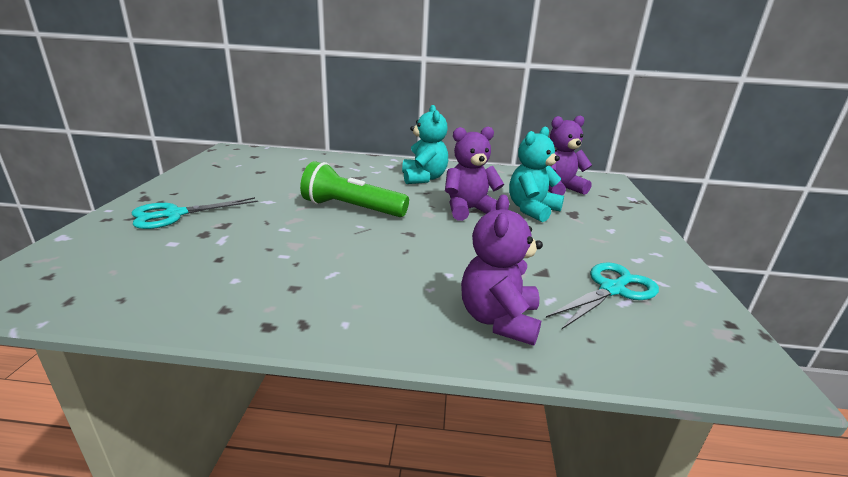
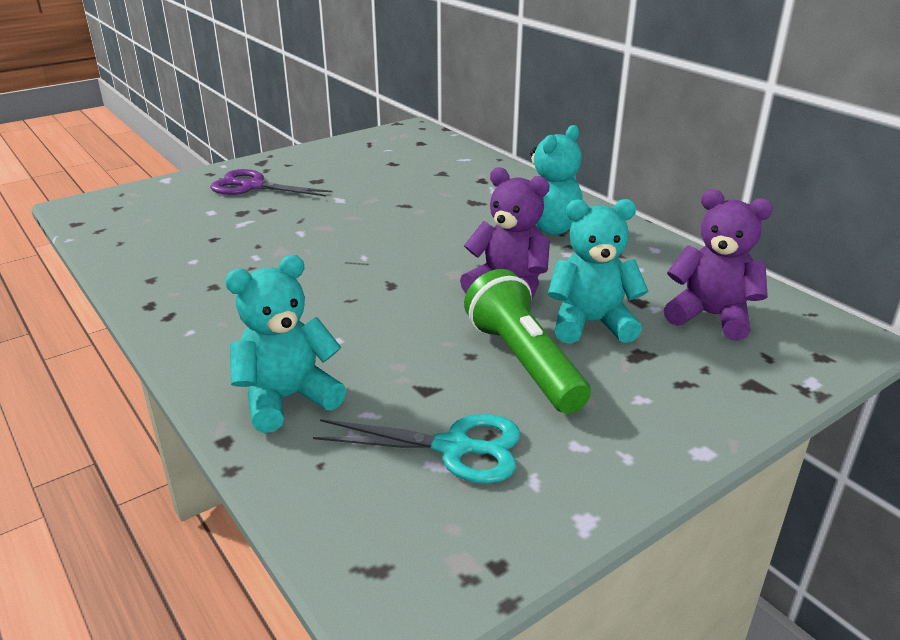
camera: 50 degrees right, 5 degrees up
turquoise scissors [132,197,258,229] -> purple scissors [210,169,333,196]
green flashlight [300,161,409,217] -> green flashlight moved to [464,269,591,414]
purple teddy bear [461,195,543,346] -> turquoise teddy bear [225,255,346,433]

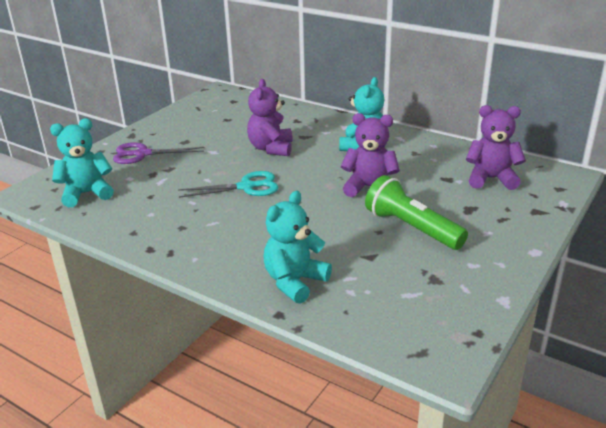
camera: 20 degrees left, 0 degrees up
turquoise scissors [313,414,521,483] -> turquoise scissors moved to [178,171,279,198]
turquoise teddy bear [548,199,648,344] -> turquoise teddy bear moved to [50,118,114,207]
none -> purple teddy bear [247,79,293,156]

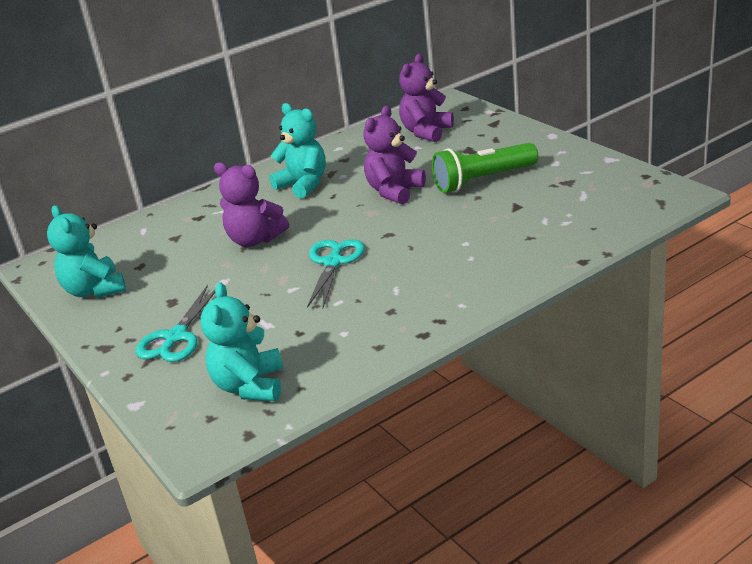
camera: 65 degrees left, 0 degrees up
purple scissors [113,142,205,164] -> turquoise scissors [135,285,215,362]
turquoise teddy bear [264,191,332,304] -> turquoise teddy bear moved to [47,205,126,298]

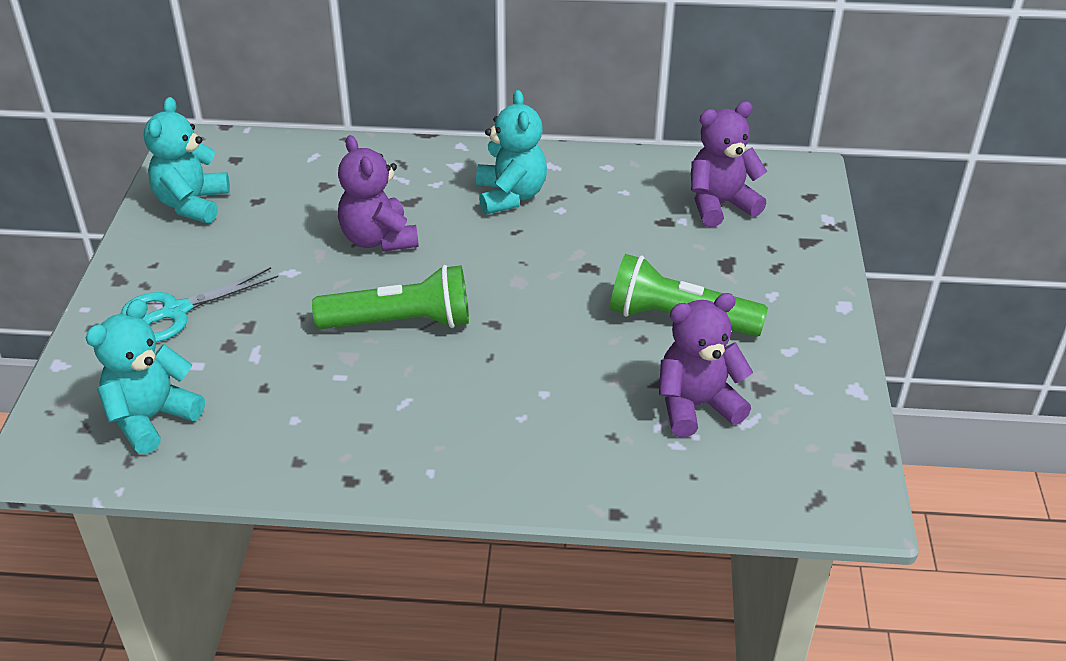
camera: 35 degrees right, 10 degrees up
turquoise scissors [307,239,365,308] -> green flashlight [312,265,469,329]
purple teddy bear [363,106,426,204] -> purple teddy bear moved to [659,293,753,437]

